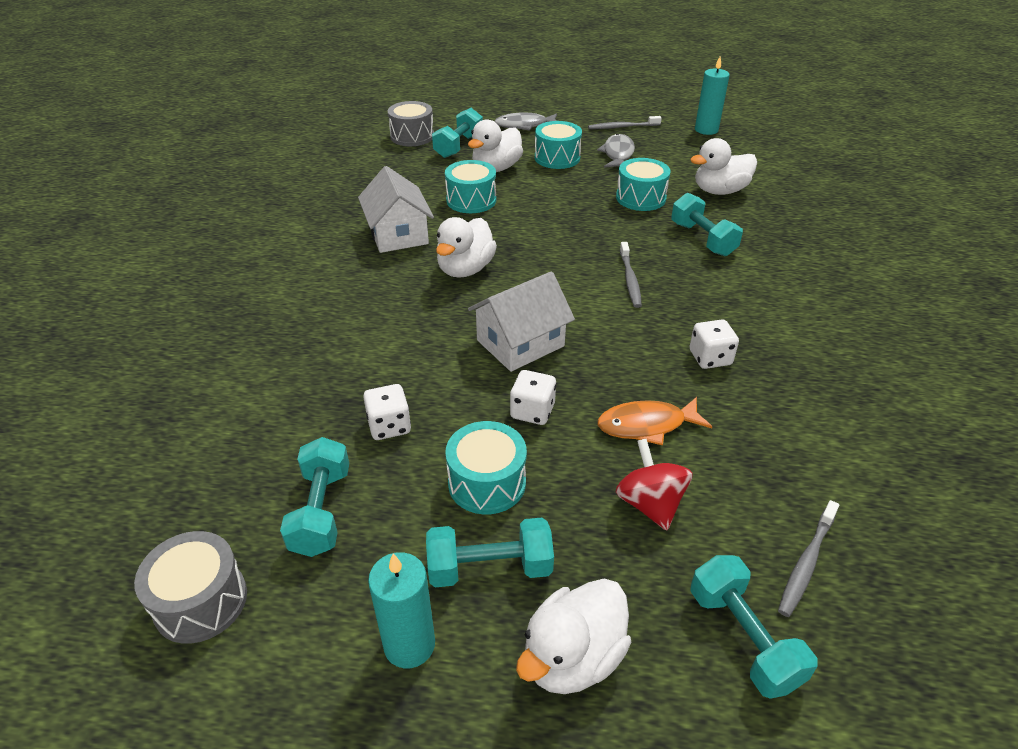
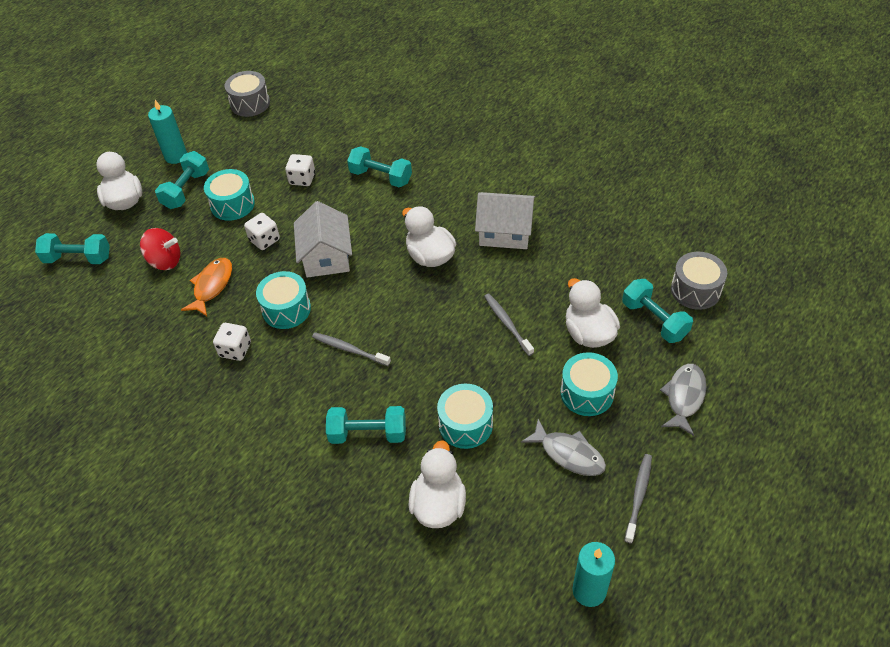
camera: 120 degrees right, 10 degrees up
turquoise dumbbell [280,437,349,557] -> turquoise dumbbell moved to [347,146,412,187]
turquoise drum [445,160,496,213] -> turquoise drum moved to [256,271,311,329]
grey toothbrush [778,500,839,617] -> grey toothbrush moved to [484,294,534,356]

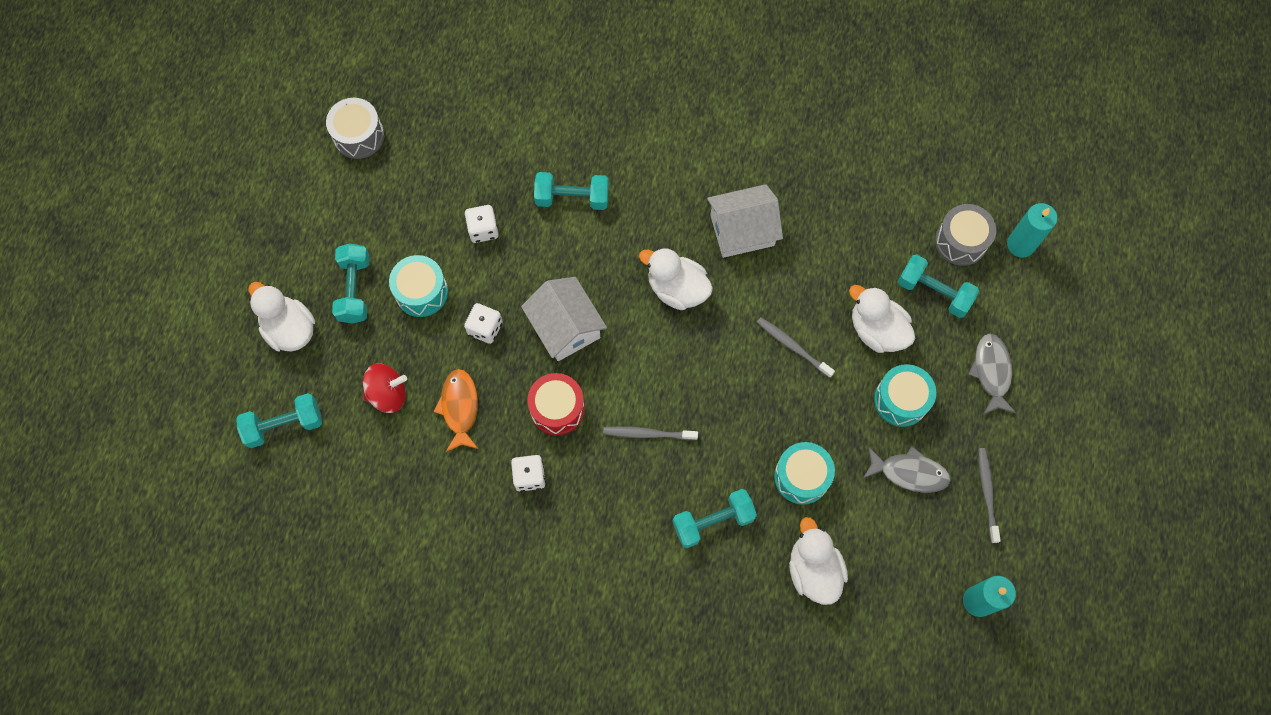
camera: 25 degrees left, 20 degrees up
turquoise candle [148,100,187,164] -> turquoise candle moved to [1007,203,1057,258]
turquoise drum [256,271,311,329] -> red drum [527,373,585,435]

